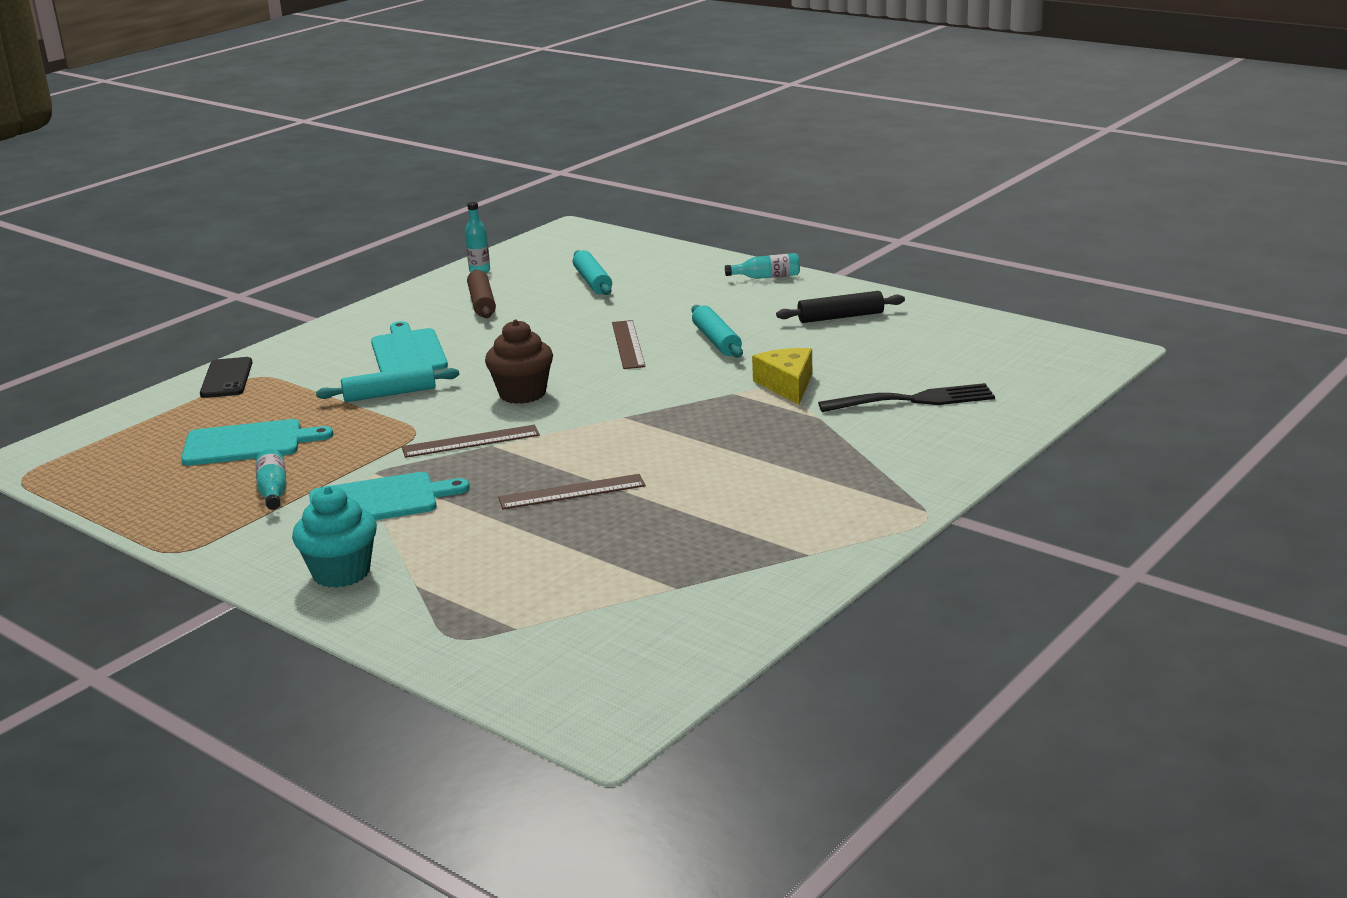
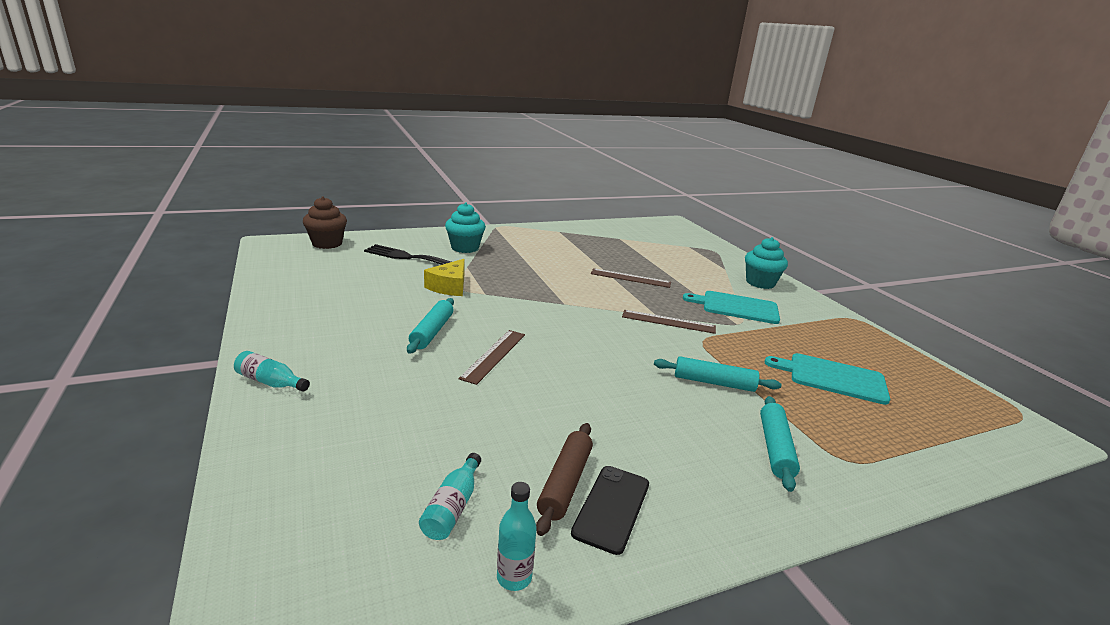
camera: 155 degrees left, 0 degrees up
black phone [200,357,253,398] -> black phone moved to [571,466,649,555]
turquoise bottle [256,449,286,510] -> turquoise bottle moved to [419,453,481,540]
turquoise cutting board [371,321,448,372] -> none
brown cupcake [485,319,553,404] -> brown cupcake moved to [303,196,347,249]
turquoise rolling pin [573,250,612,295] -> turquoise rolling pin moved to [760,396,800,492]
black rolling pin [776,291,905,323] -> none
none -> turquoise cupcake [445,203,486,253]

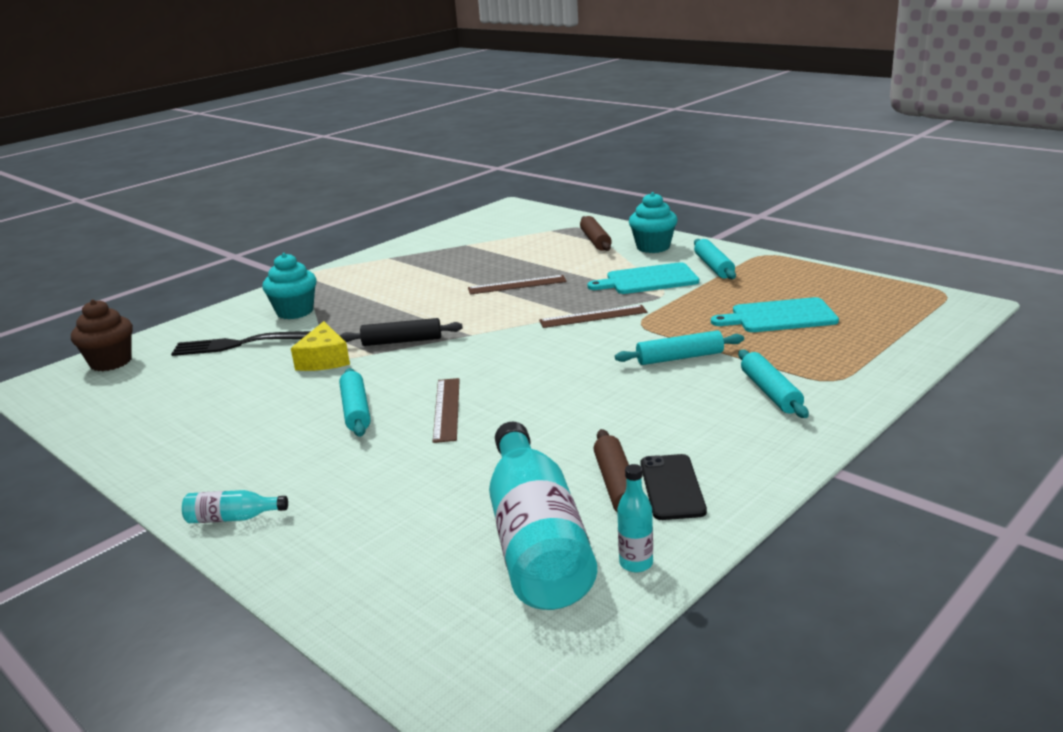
camera: 20 degrees left, 0 degrees up
turquoise bottle [419,453,481,540] -> turquoise bottle [489,422,597,610], size x2.43
none -> black rolling pin [339,318,463,346]
none -> brown rolling pin [580,216,612,251]
none -> turquoise rolling pin [694,239,736,279]

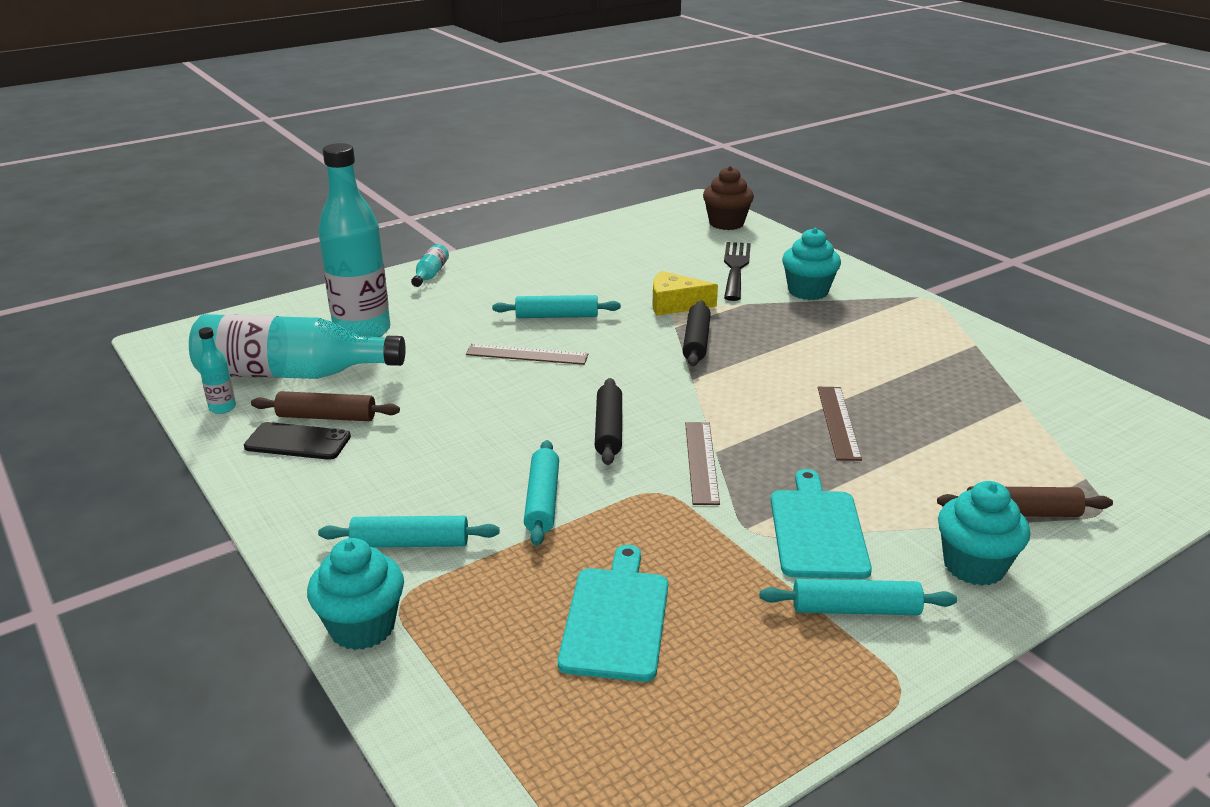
camera: 100 degrees right, 5 degrees up
none -> turquoise cupcake [307,538,404,650]
none -> turquoise bottle [318,143,390,337]
none -> black rolling pin [595,378,622,465]

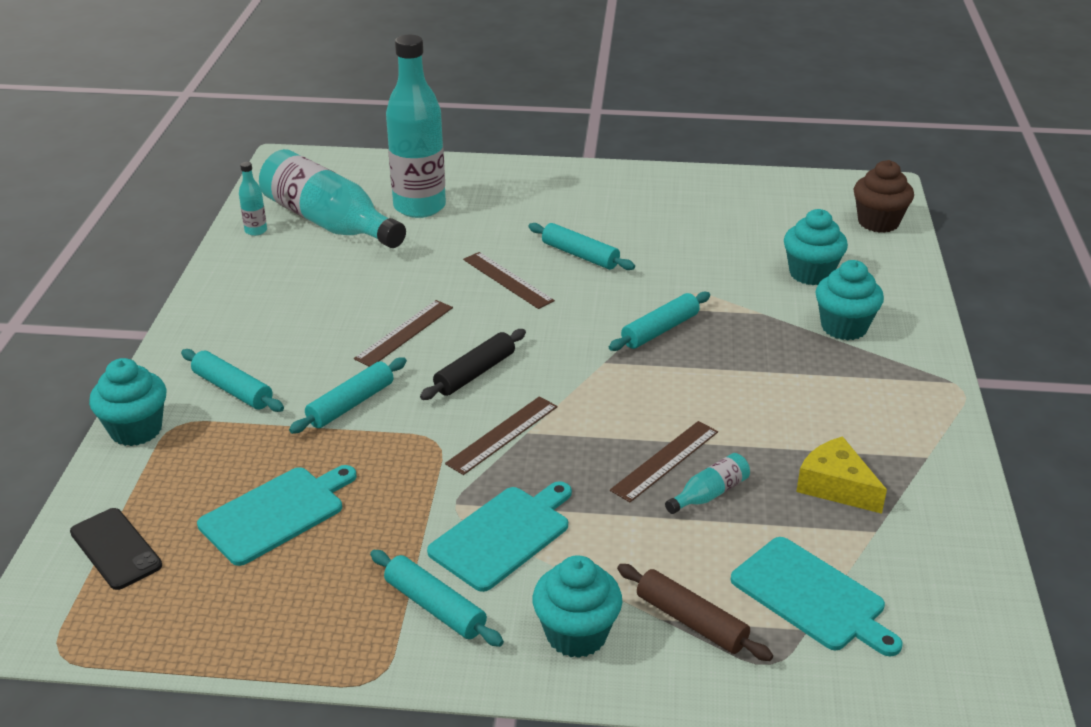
camera: 40 degrees right, 5 degrees up
black phone [244,422,351,460] -> black phone moved to [70,508,162,590]
brown rolling pin [251,391,400,421] -> none
turquoise bottle [411,244,449,287] -> turquoise bottle moved to [665,453,750,514]
yellow cheese [652,271,718,316] -> yellow cheese moved to [796,436,887,514]
black rolling pin [683,301,711,366] -> turquoise rolling pin [609,292,710,351]
black fork [724,242,751,301] -> turquoise cupcake [784,209,848,285]
none -> brown ruler [354,300,453,367]
none -> turquoise cutting board [731,537,902,656]

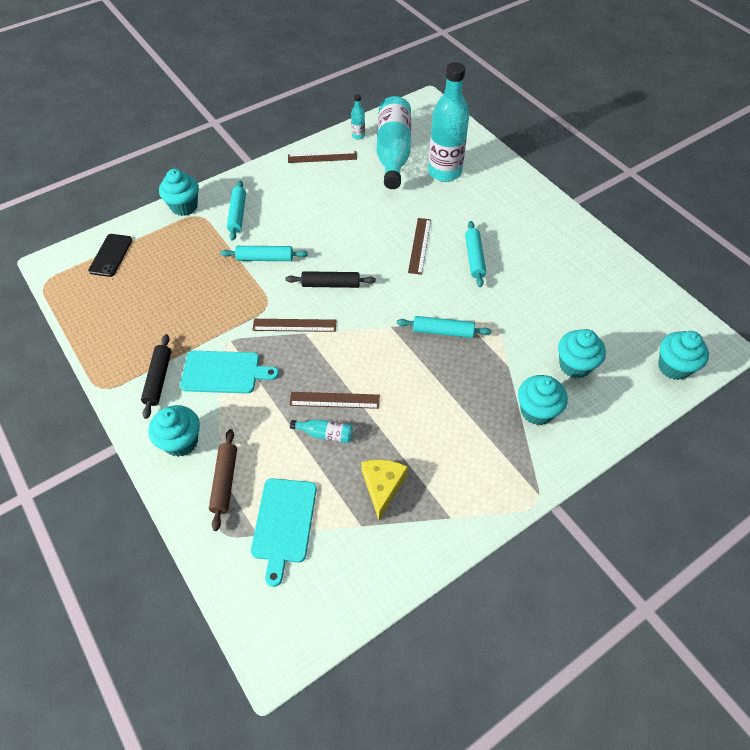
camera: 50 degrees right, 20 degrees up
turquoise cutting board [197,465,356,566] -> none
brown ruler [354,300,453,367] -> brown ruler moved to [288,151,357,163]
turquoise rolling pin [370,550,504,647] -> black rolling pin [141,334,171,419]
brown cupcake [854,160,914,233] -> turquoise cupcake [658,331,709,380]

